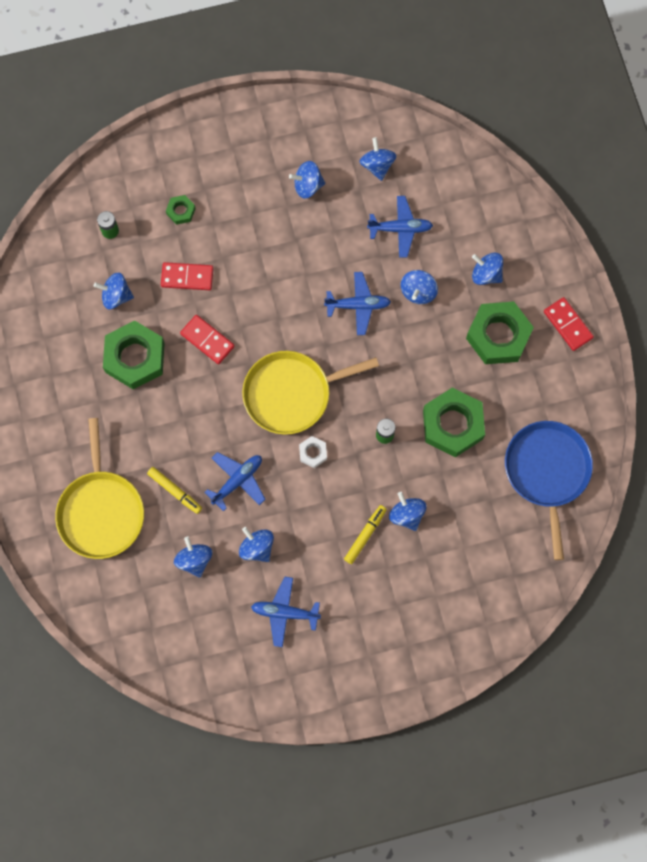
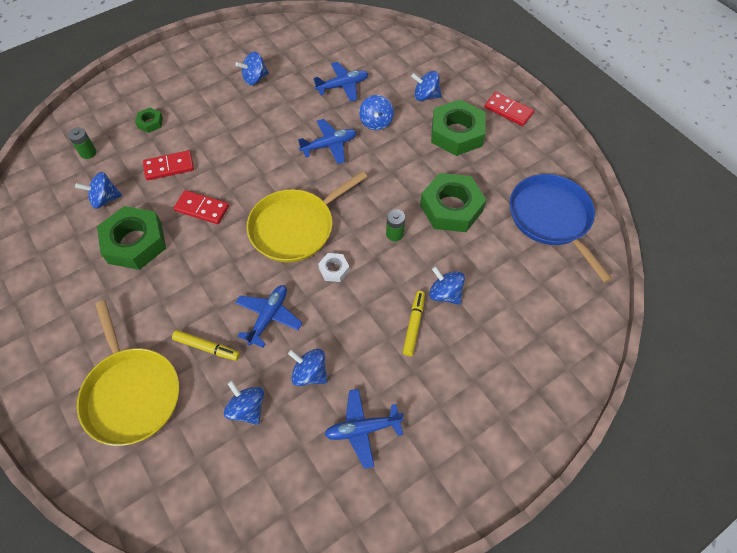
camera: 20 degrees left, 15 degrees down
blue spinning top [359,137,396,181] -> none

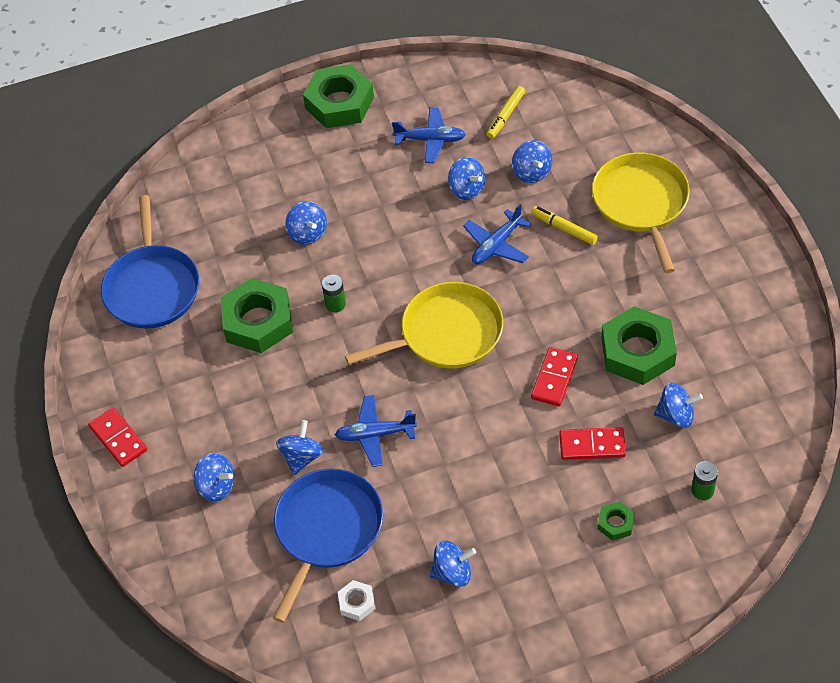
camera: 160 degrees left, 5 degrees down
red domino [174,190,229,224] -> red domino turned 75 degrees clockwise [531,347,578,406]
blue plane [313,62,368,102] -> blue pan [273,468,383,623]
white nut [318,253,350,282] -> white nut moved to [338,580,375,621]
yellow marker [403,291,425,356] -> yellow marker moved to [486,86,525,139]
green nut [431,100,486,156] -> green nut moved to [303,64,374,128]

